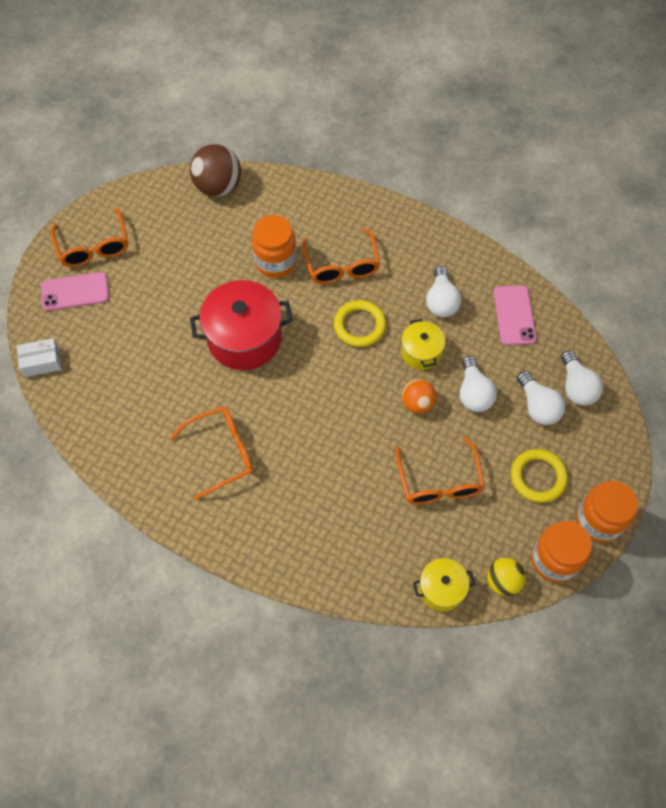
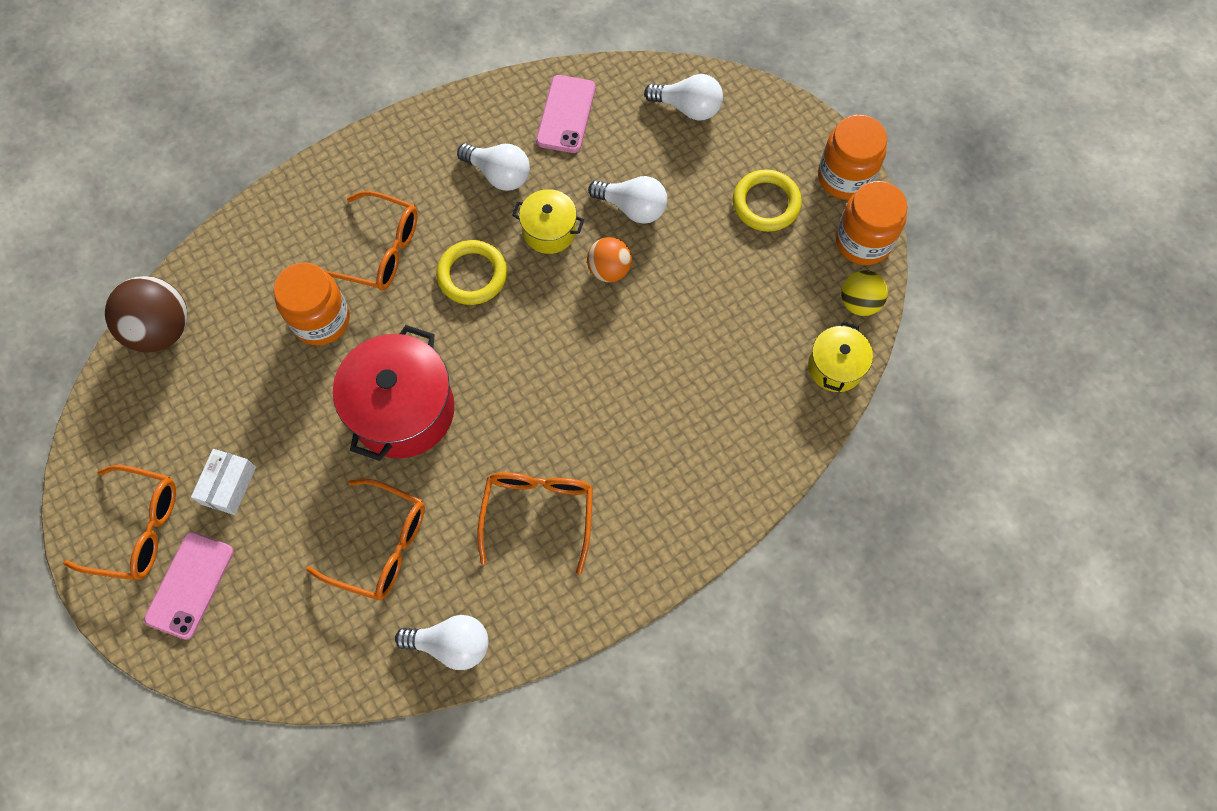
camera: 60 degrees left, 5 degrees up
white box [17,338,62,377] -> white box moved to [191,449,256,515]
orange glasses [396,437,485,505] -> orange glasses moved to [306,479,425,600]
pink phone [493,285,537,345] -> pink phone turned 75 degrees clockwise [536,75,595,153]
white light bulb [517,371,565,425] -> white light bulb moved to [395,615,489,670]

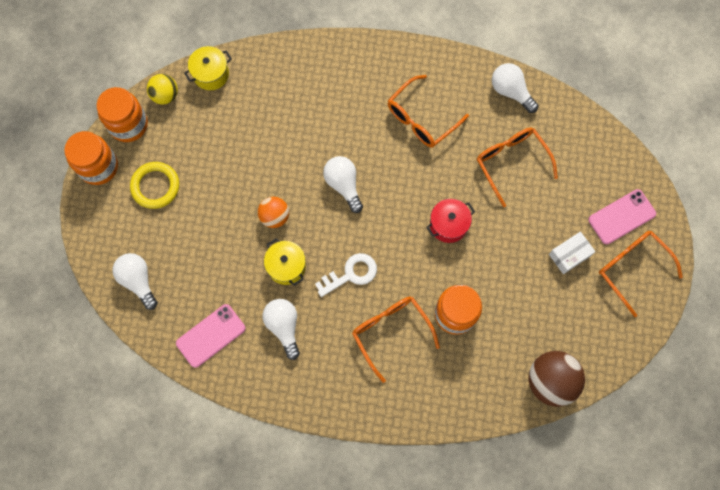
camera: 140 degrees left, 5 degrees up
red pot [333,325,455,461] -> red pot [426,199,475,243], size x0.54
yellow ring [436,240,507,305] -> white key [315,253,377,297]
white light bulb [588,176,667,224] -> white light bulb moved to [323,156,363,213]

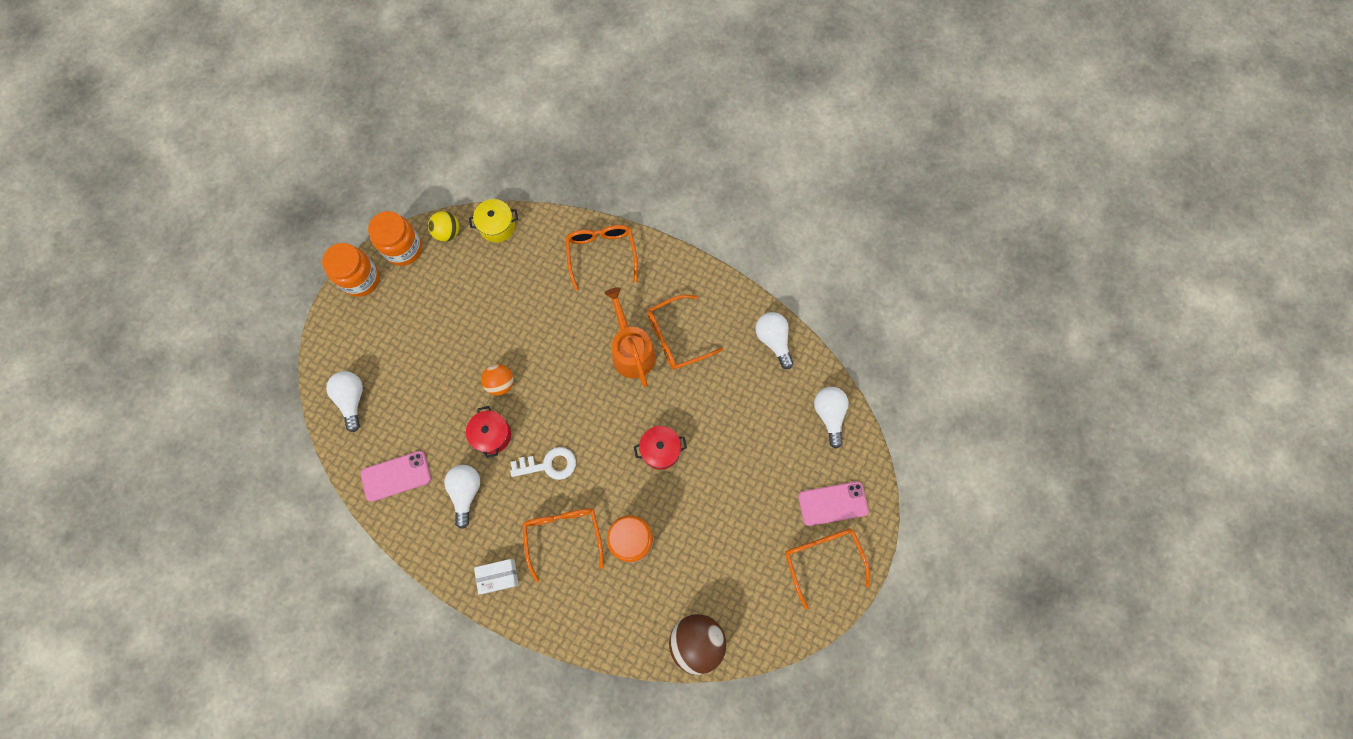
camera: 20 degrees right, 0 degrees up
yellow ring [130,162,179,209] -> none
yellow pot [264,238,306,286] -> red pot [466,406,511,458]
white light bulb [323,156,363,213] -> white light bulb moved to [814,387,849,449]
orange glasses [477,127,558,207] -> orange glasses moved to [566,225,638,291]
white box [549,232,596,274] -> white box moved to [474,559,519,594]
none -> orange watering can [604,287,656,387]

